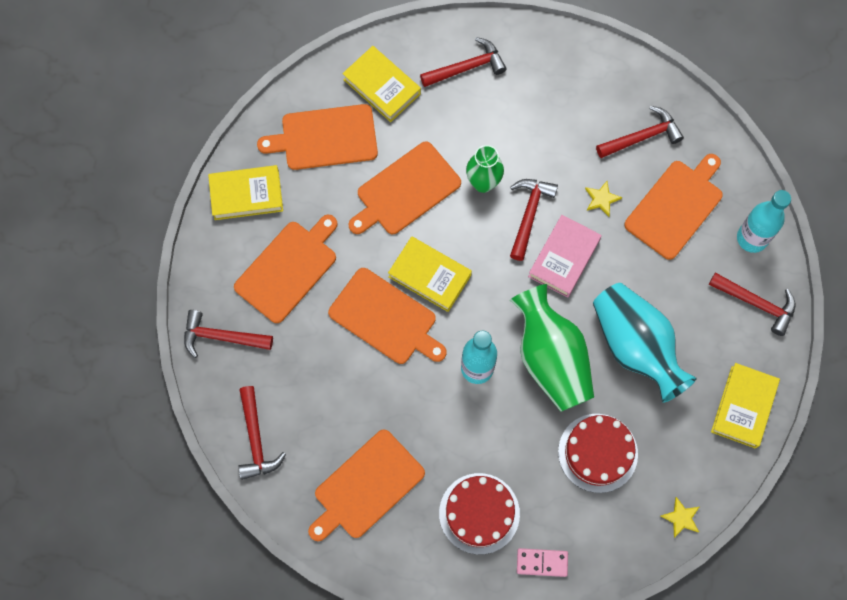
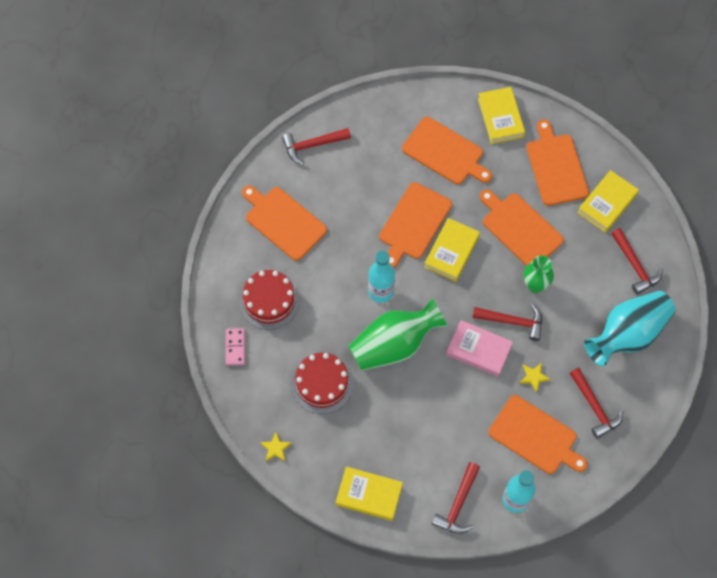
camera: 85 degrees right, 5 degrees down
red hammer [184,310,273,358] -> none
turquoise vase [593,283,697,403] -> turquoise vase moved to [584,291,676,366]

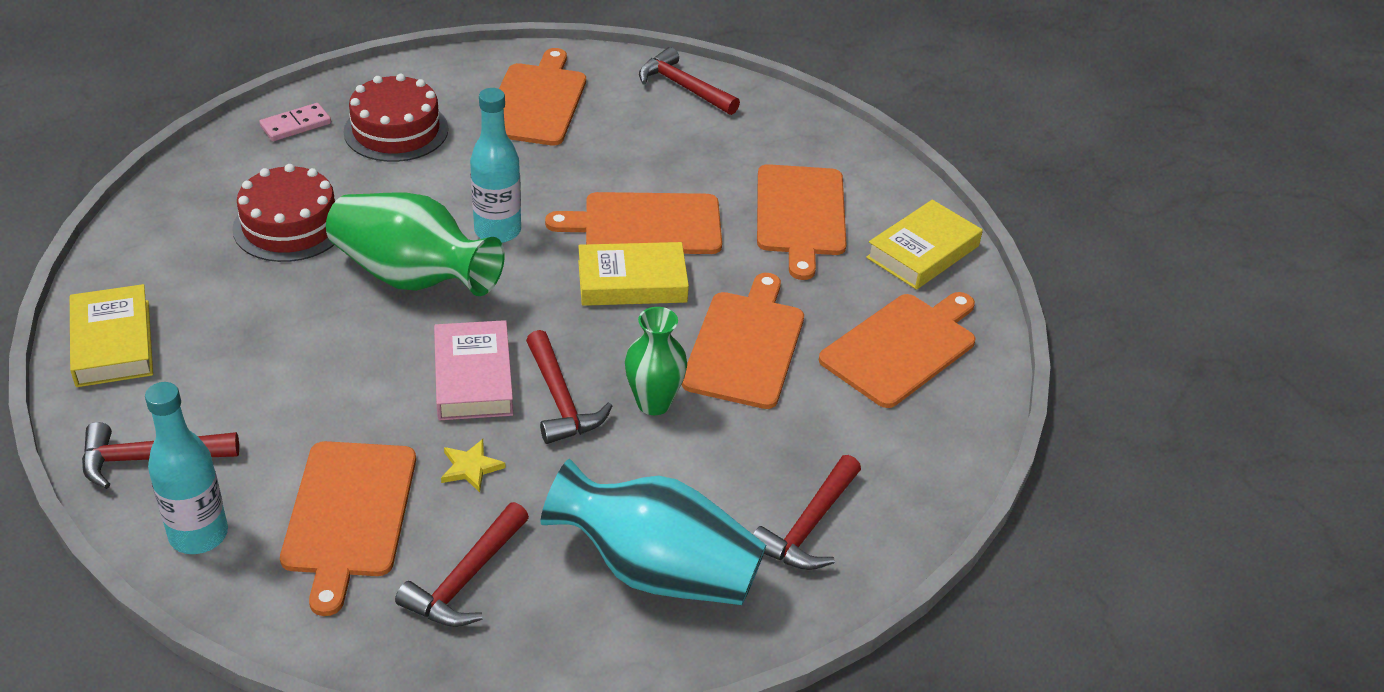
camera: 55 degrees right, 25 degrees down
yellow star [260,432,292,461] -> none
yellow book [577,170,639,233] -> none

